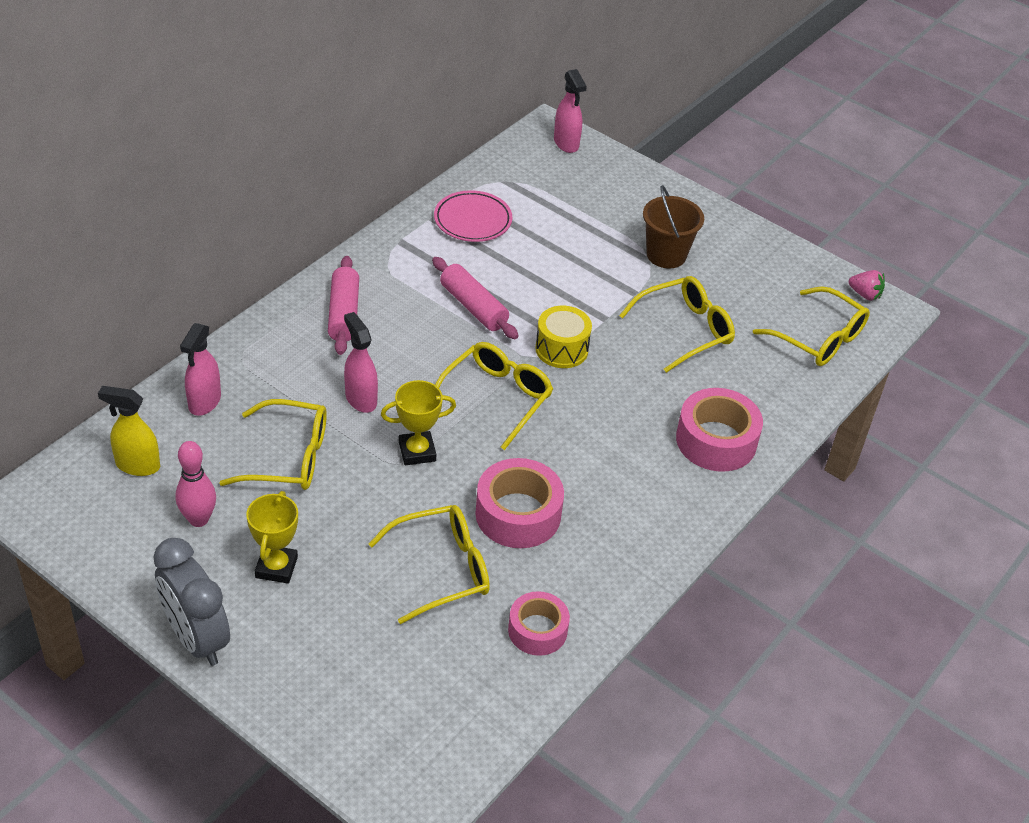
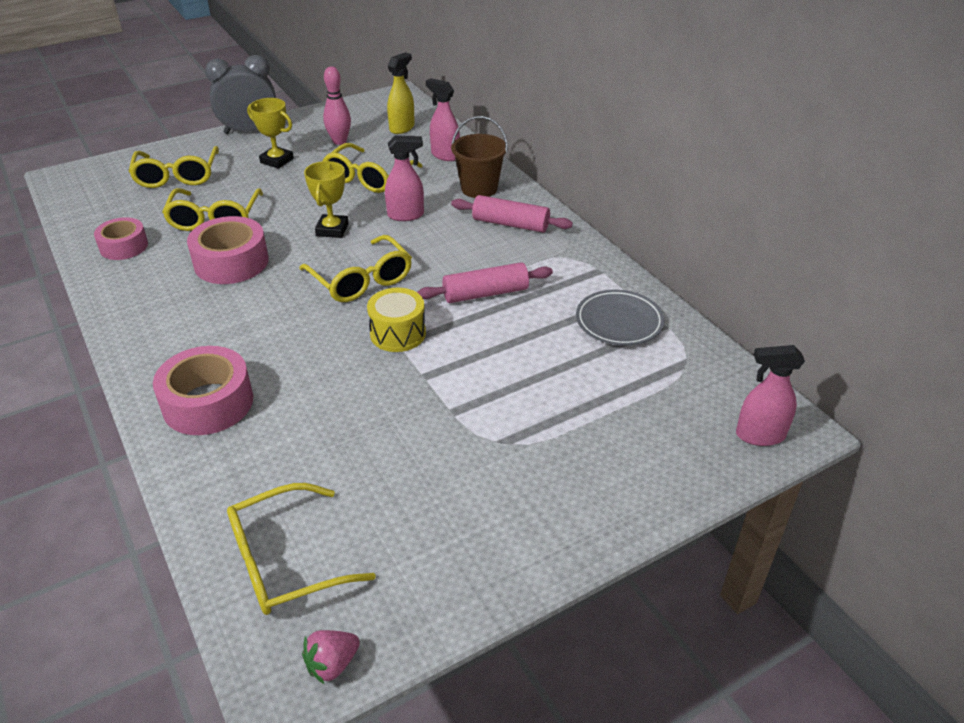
camera: 115 degrees right, 5 degrees down
pink plate [434,190,512,242] -> grey plate [576,290,664,346]
yellow glasses [619,276,735,373] -> yellow glasses moved to [129,146,219,188]
brown bucket [643,185,704,269] -> brown bucket moved to [451,116,508,198]

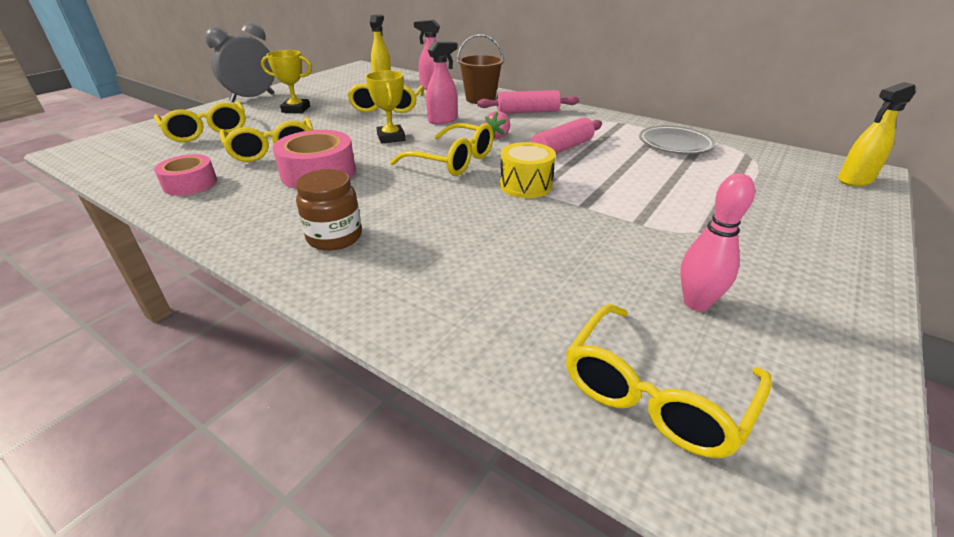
camera: 25 degrees left, 5 degrees down
pink tape [153,346,253,435] -> none
pink strawberry [302,630,360,684] -> pink strawberry moved to [485,111,510,139]
pink bowling pin [323,66,351,145] -> pink bowling pin moved to [680,173,755,311]
pink spray bottle [736,345,805,446] -> yellow spray bottle [838,82,915,186]
none -> brown jar [296,169,362,251]

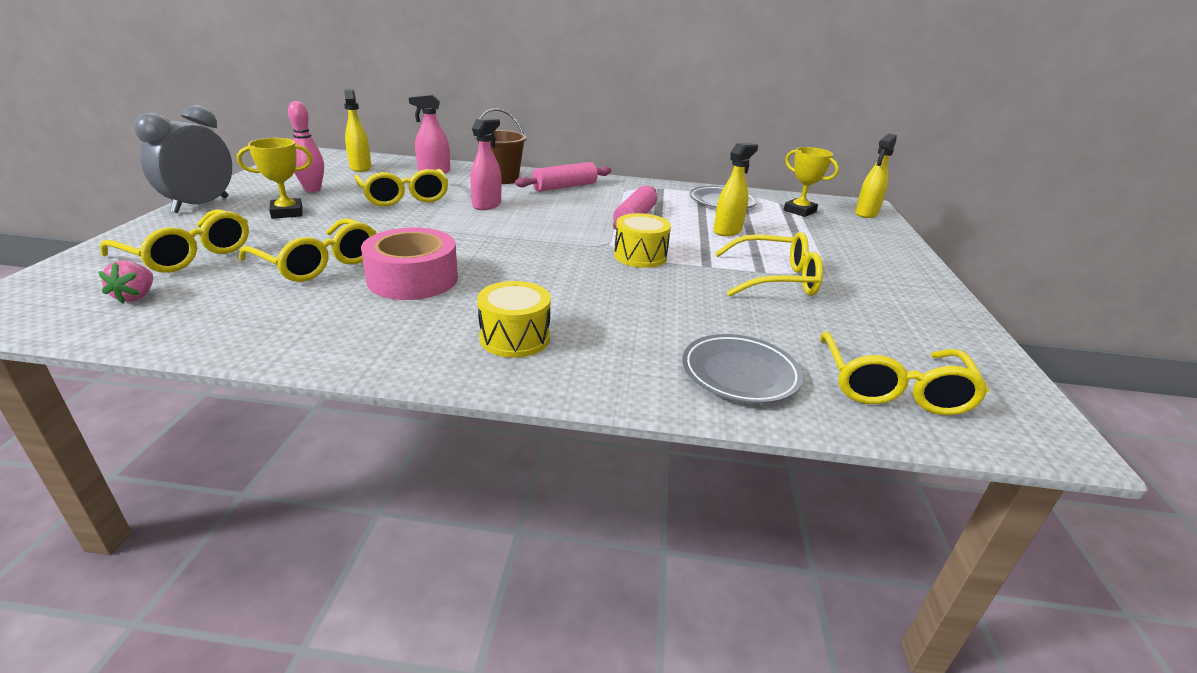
camera: 30 degrees left, 5 degrees down
pink tape [154,154,217,196] -> none
brown jar [296,169,362,251] -> yellow drum [477,281,551,358]
yellow trophy [365,71,405,144] -> yellow trophy moved to [784,147,839,217]
yellow glasses [390,123,494,176] -> yellow glasses moved to [715,232,823,296]
pink strawberry [485,111,510,139] -> pink strawberry moved to [98,261,153,304]
pink bowling pin [680,173,755,311] -> pink bowling pin moved to [288,101,324,192]
none -> grey plate [682,334,803,404]
none -> yellow spray bottle [714,143,758,236]

